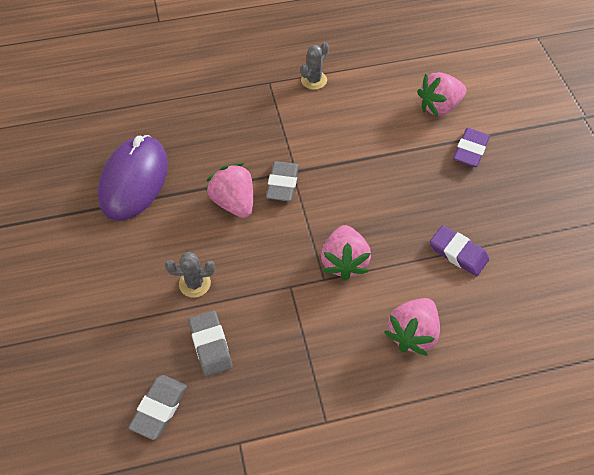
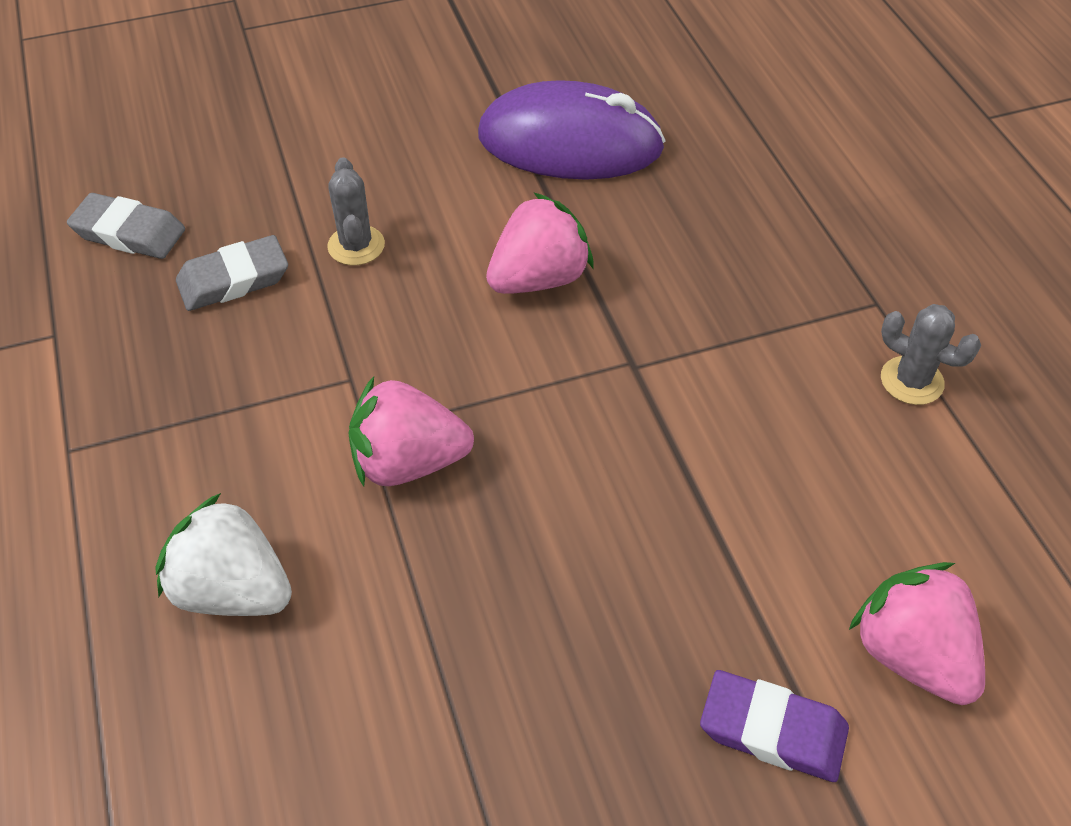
camera: 85 degrees right, 5 degrees down
grey eraser [266,161,299,201] -> none
pink strawberry [384,298,440,356] -> white strawberry [155,493,292,616]
purple eraser [430,225,489,276] -> none

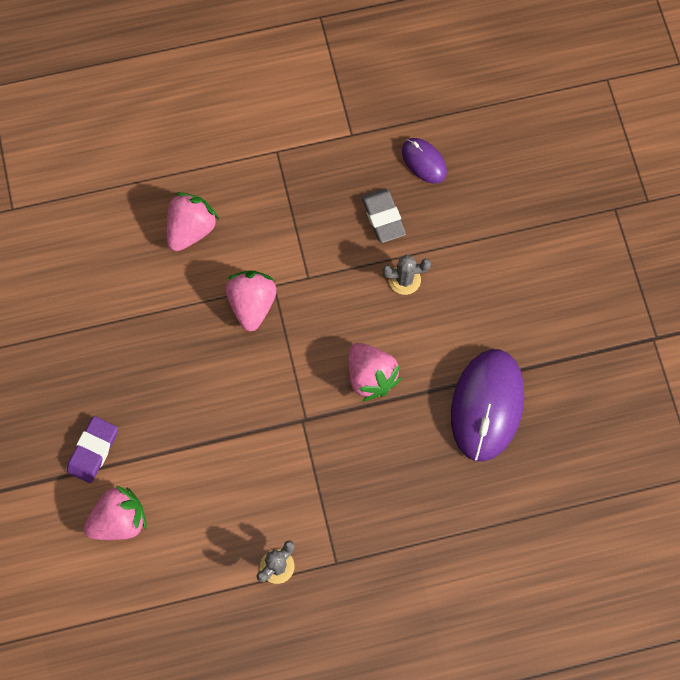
camera: 95 degrees right, 20 degrees up
grey eraser [67,193,185,259] -> purple mouse [402,138,447,184]
white strawberry [155,493,292,616] -> pink strawberry [166,192,219,251]

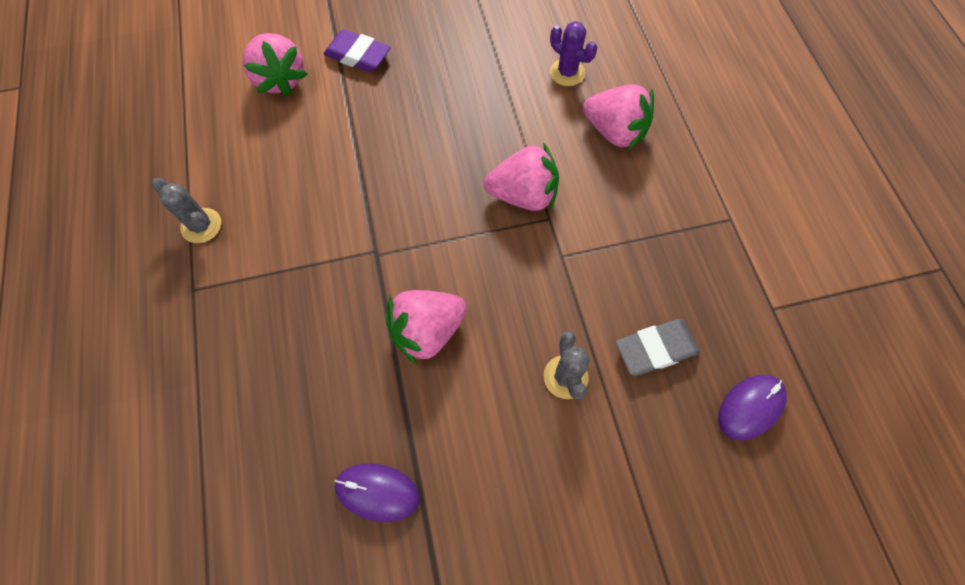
camera: 90 degrees right, 5 degrees down
purple mouse [451,349,524,461] -> purple mouse [334,464,420,522], size x0.51
none -> purple cactus [550,21,597,86]

